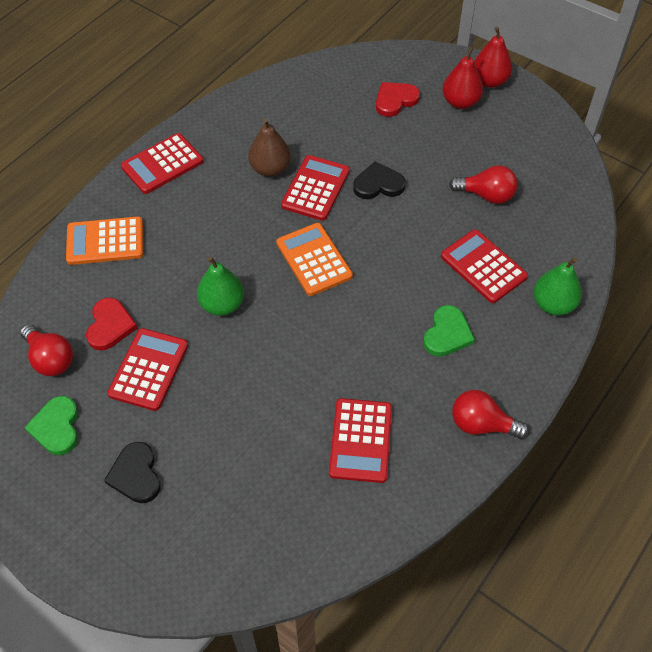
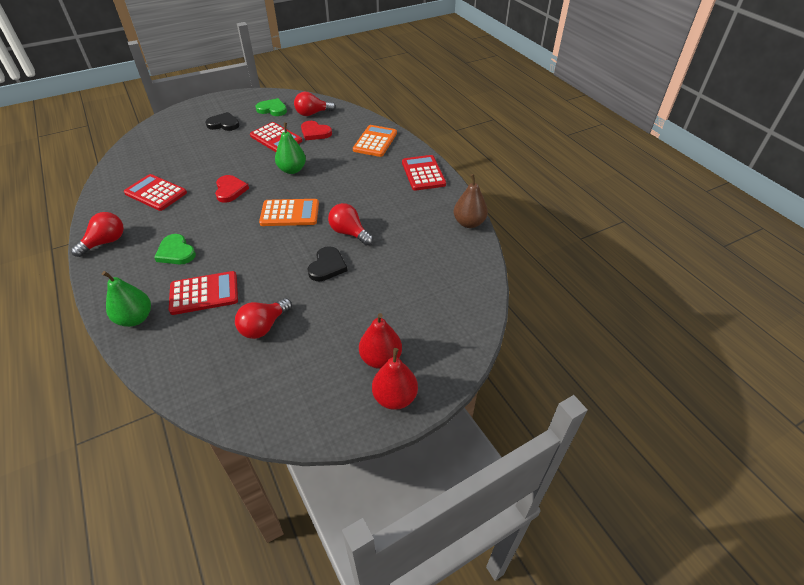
camera: 115 degrees right, 10 degrees down
brown pear [248,118,291,177] -> brown pear moved to [454,174,488,228]
red calculator [281,155,350,221] -> red light bulb [328,203,373,246]
red heart [376,82,420,117] -> red heart moved to [215,175,249,203]

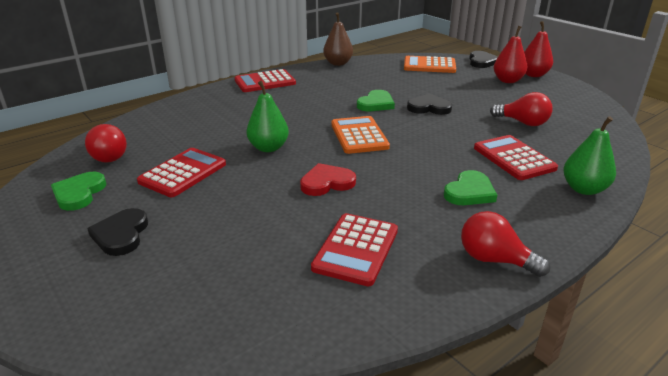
camera: 100 degrees left, 15 degrees down
red heart [301,121,332,140] -> none
red light bulb [328,203,373,246] -> green heart [357,90,395,111]
orange calculator [353,125,397,157] -> orange calculator moved to [404,56,456,73]
none -> black heart [469,51,498,68]

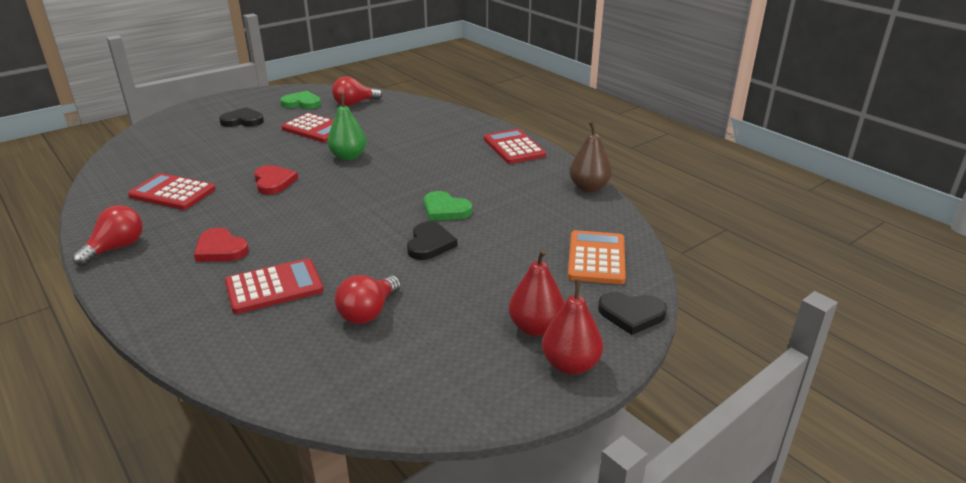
camera: 90 degrees right, 0 degrees up
orange calculator [331,116,390,154] -> none
green heart [444,170,497,205] -> red heart [194,228,249,262]
green pear [563,116,616,195] -> none

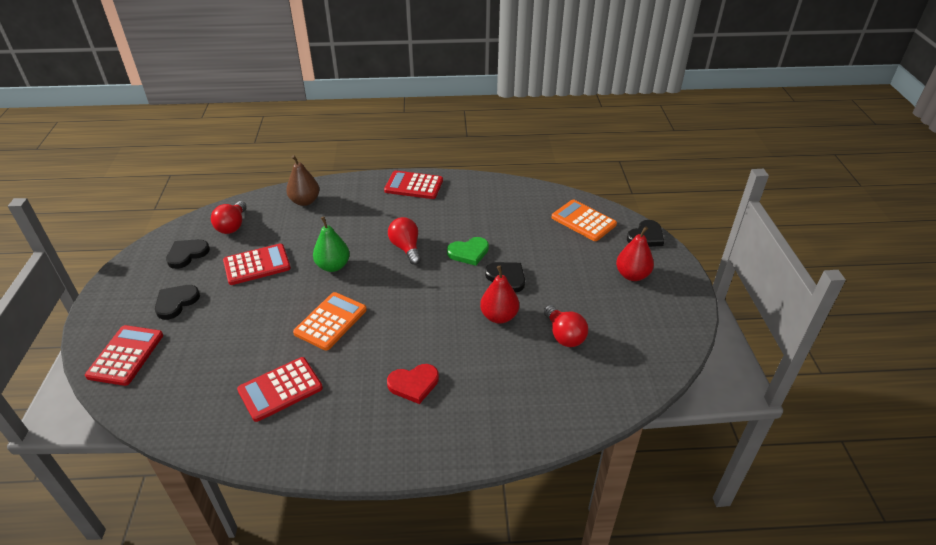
camera: 55 degrees left, 10 degrees up
red light bulb [72,205,143,266] -> red light bulb moved to [388,217,421,265]
red calculator [225,258,324,314] -> red calculator moved to [85,325,163,386]
red heart [254,165,298,195] -> orange calculator [293,292,367,351]
green heart [280,91,321,109] -> black heart [166,239,210,269]
red pear [542,279,603,375] -> red pear moved to [480,266,519,324]
brown pear [569,121,612,192] -> brown pear moved to [286,155,320,206]

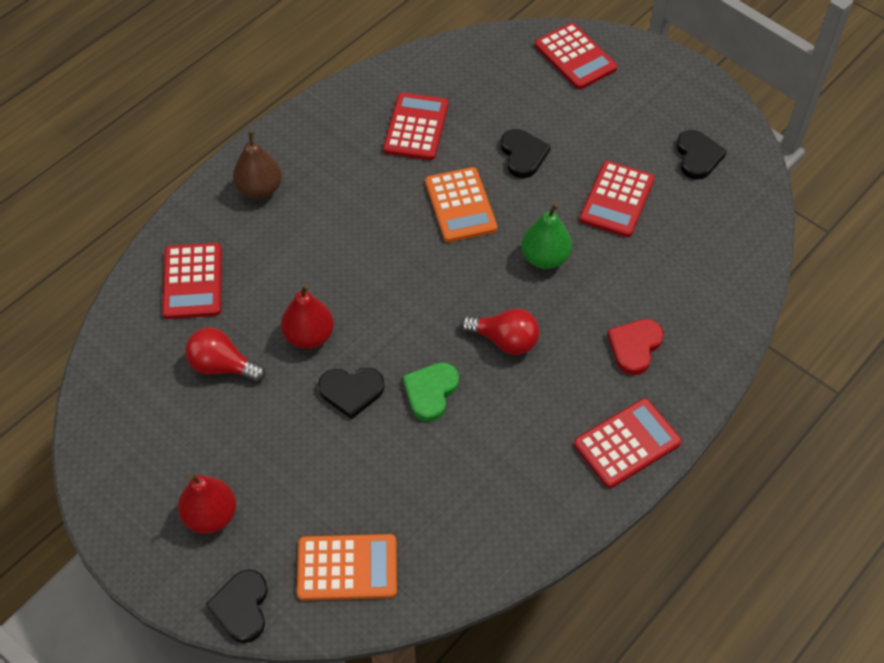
camera: 135 degrees right, 15 degrees up
black heart [155,285,200,320] -> black heart moved to [501,129,551,178]
red light bulb [211,201,247,234] -> none
brown pear [286,155,320,206] -> brown pear moved to [233,131,282,199]
red heart [387,364,439,404] -> red heart moved to [607,319,664,375]
none -> red calculator [162,243,222,319]

